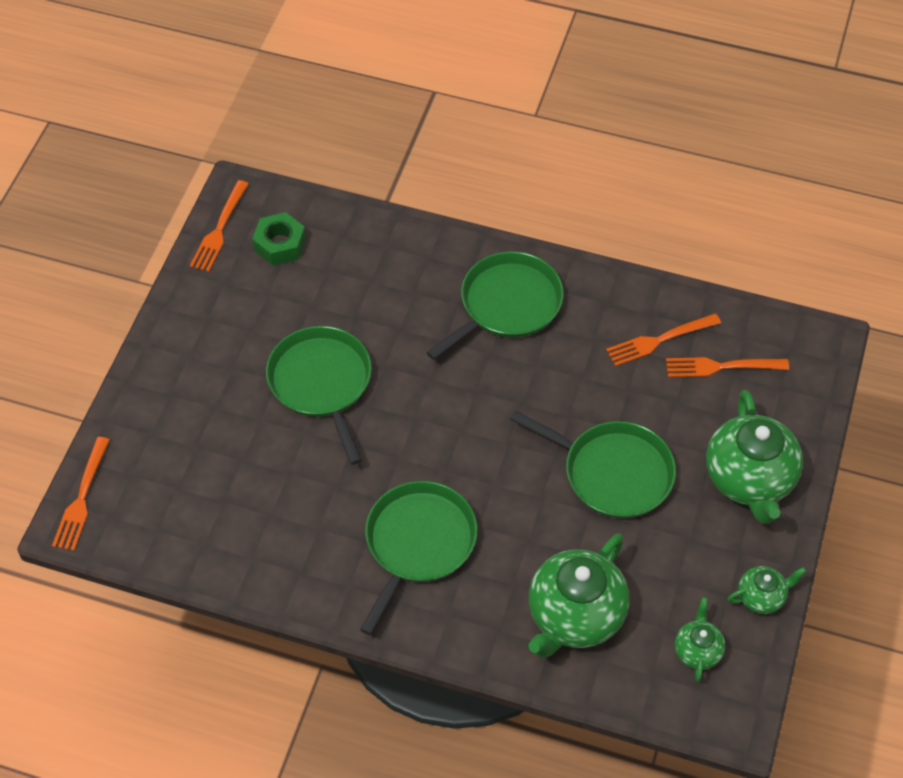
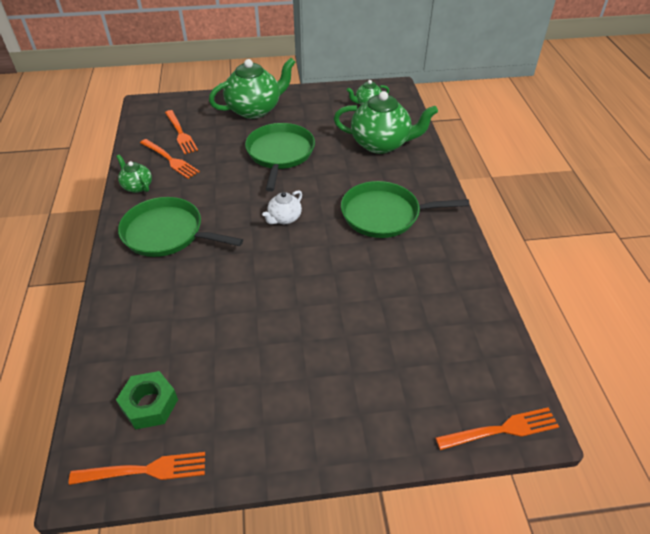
camera: 115 degrees left, 10 degrees down
green pan [266,326,372,465] -> none
green teapot [727,566,807,614] -> green teapot moved to [116,154,152,193]
none -> white teapot [262,190,302,224]

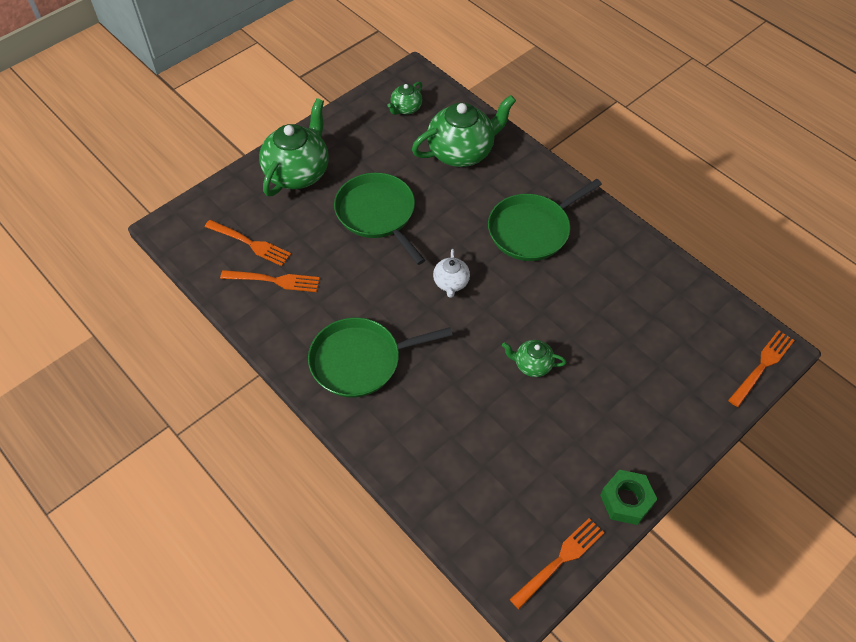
camera: 35 degrees left, 10 degrees up
green teapot [116,154,152,193] -> green teapot moved to [502,340,566,377]
green nut [116,371,178,430] -> green nut moved to [600,470,657,525]

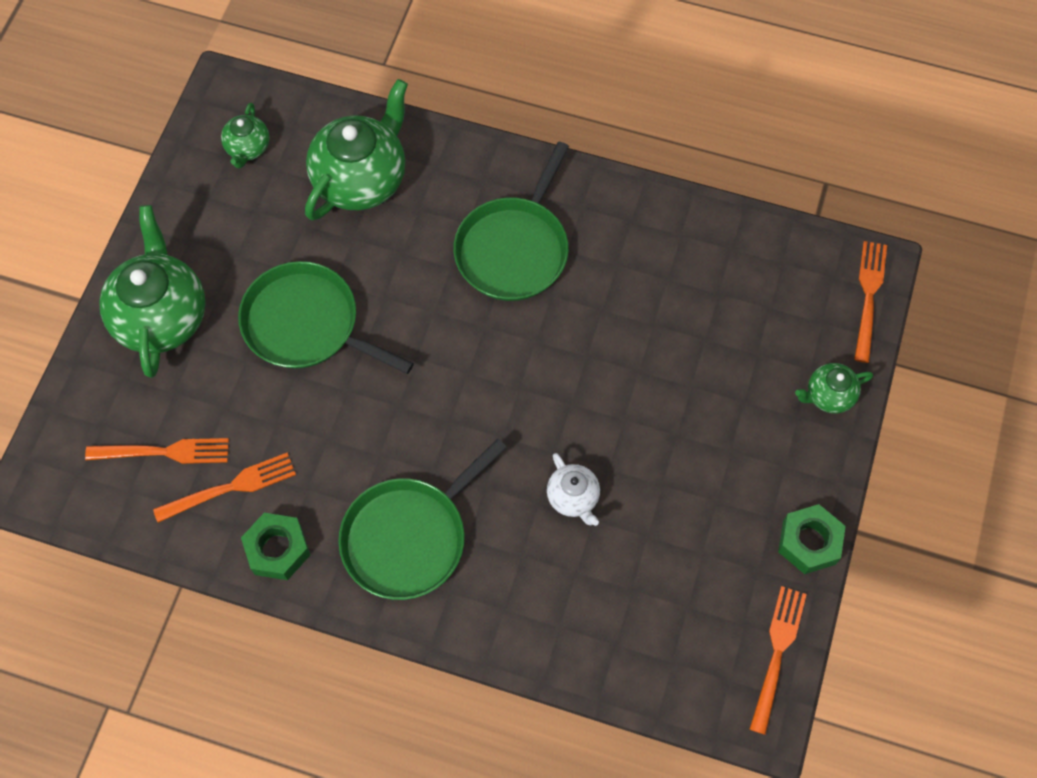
camera: 30 degrees left, 10 degrees up
white teapot [433,249,470,298] -> white teapot moved to [547,453,600,526]
green teapot [502,340,566,377] -> green teapot moved to [795,363,873,413]
none -> green nut [241,513,310,580]

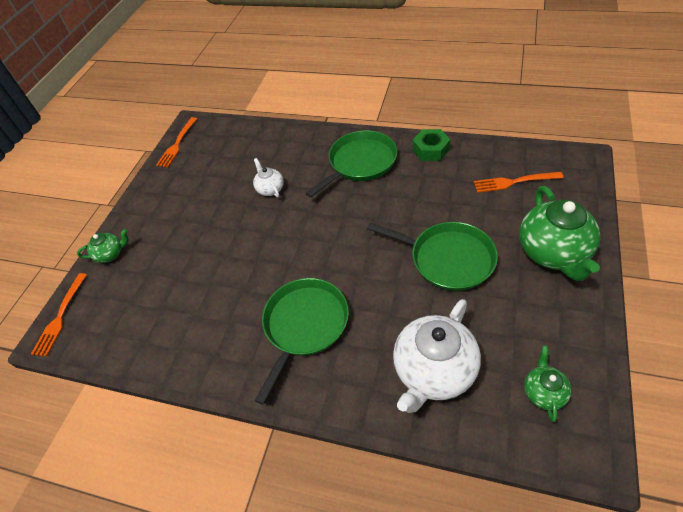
camera: 175 degrees left, 15 degrees down
orange fork [153,452,296,523] -> none
green teapot [305,79,408,220] -> white teapot [393,299,481,413]
green nut [778,504,846,574] -> none

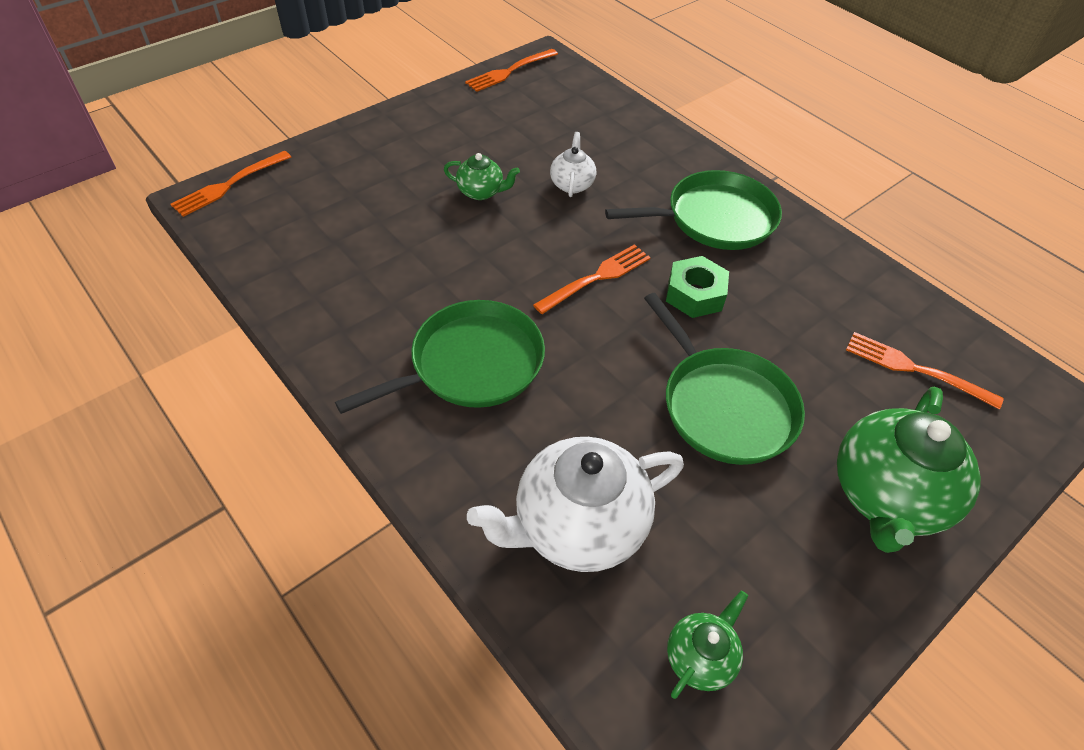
camera: 25 degrees right, 0 degrees up
green teapot [77,229,128,263] -> green teapot moved to [444,153,520,200]
green nut [413,129,450,161] -> green nut moved to [666,256,729,318]
none -> orange fork [533,244,651,314]

